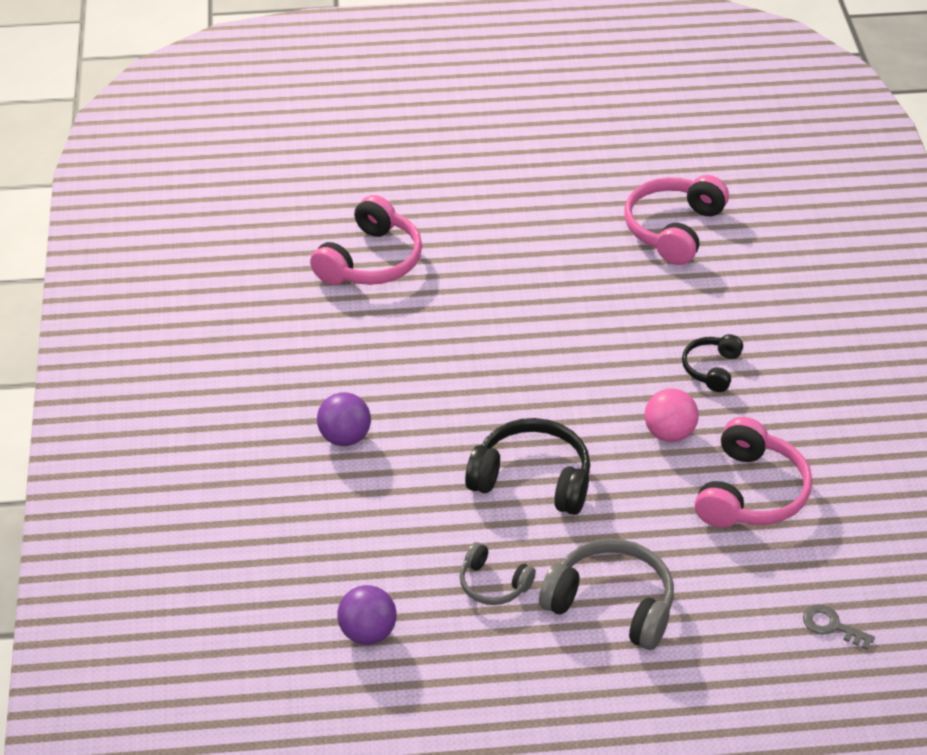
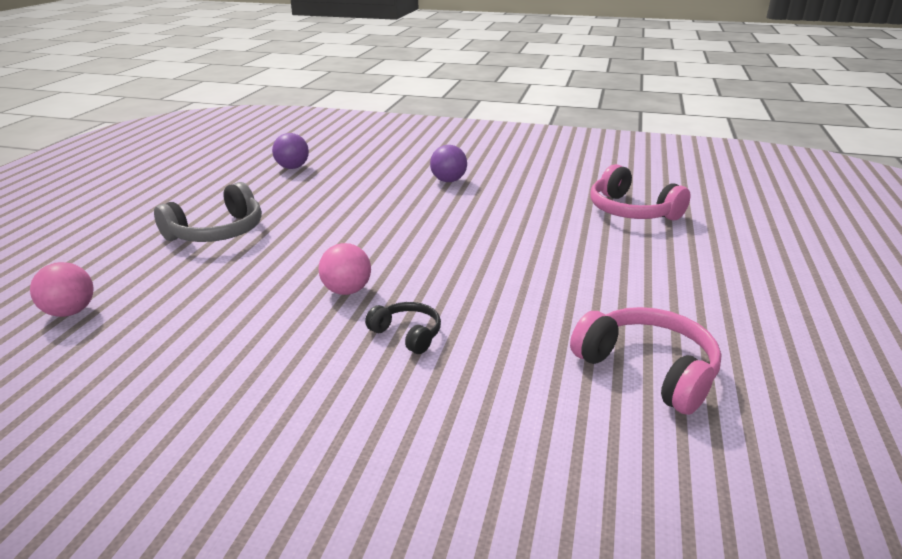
camera: 110 degrees right, 15 degrees down
grey headphones [459,542,536,605] -> none
black headphones [465,418,590,515] -> none
pink headphones [695,417,812,528] -> none
grey key [803,604,875,650] -> pink ball [30,262,93,317]

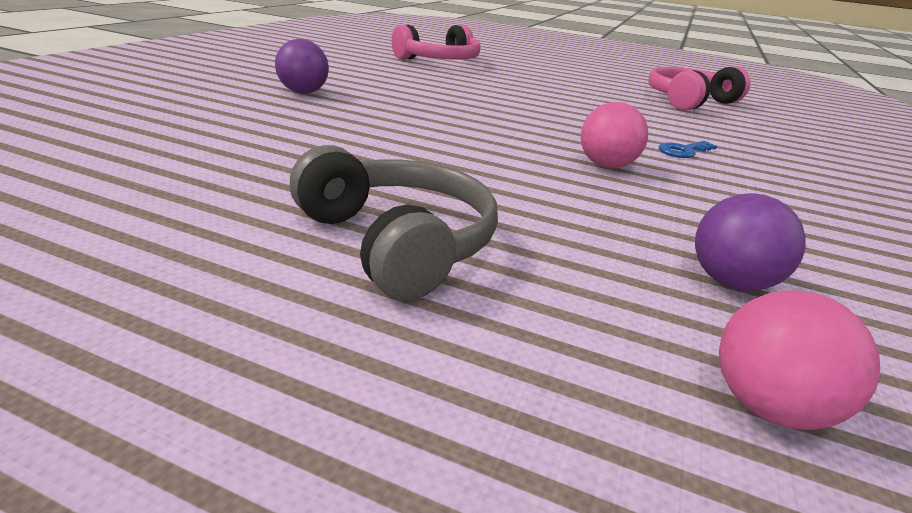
camera: 85 degrees left, 0 degrees up
purple ball [272,133,309,169] -> purple ball moved to [695,193,806,291]
black headphones [365,302,441,354] -> blue key [658,141,717,158]

